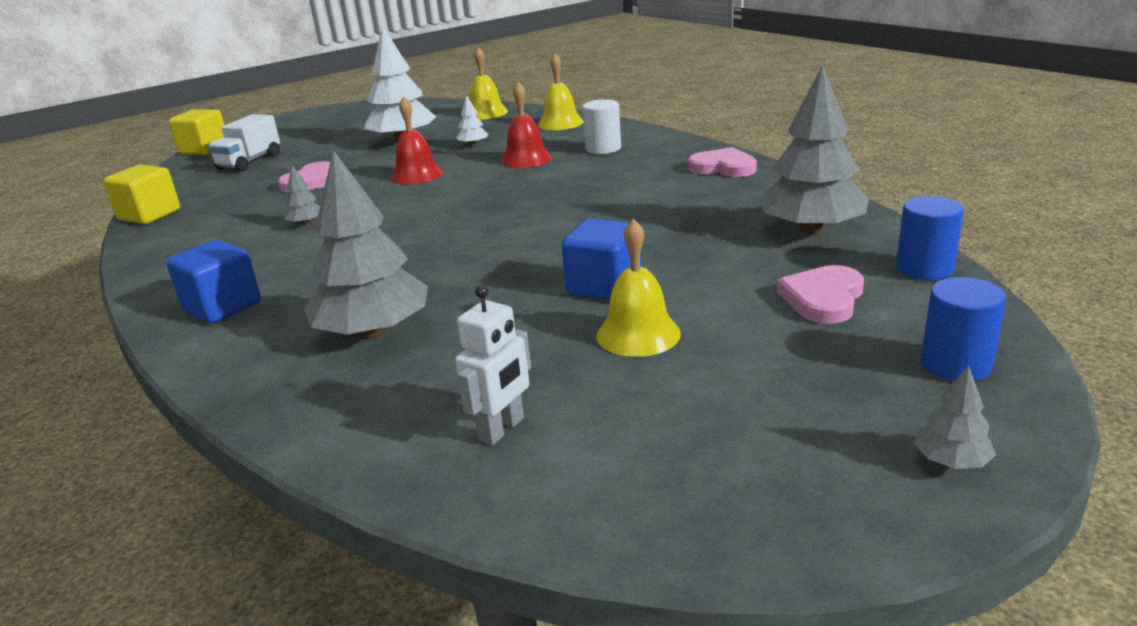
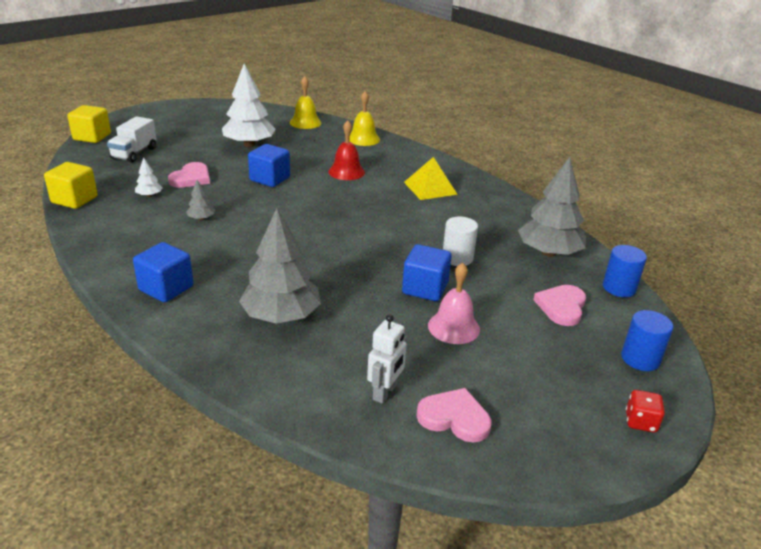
camera: 10 degrees left, 5 degrees up
red bell [391,96,444,184] -> blue cube [248,144,290,187]
white tree [456,95,488,146] -> white tree moved to [135,157,163,197]
white cylinder [582,99,621,154] -> white cylinder moved to [443,216,478,266]
yellow bell [597,219,681,357] -> pink bell [428,262,480,344]
pink heart [688,147,757,177] -> pink heart moved to [417,388,492,443]
grey tree [914,365,996,469] -> red dice [626,390,665,432]
none -> yellow pyramid [404,157,458,200]

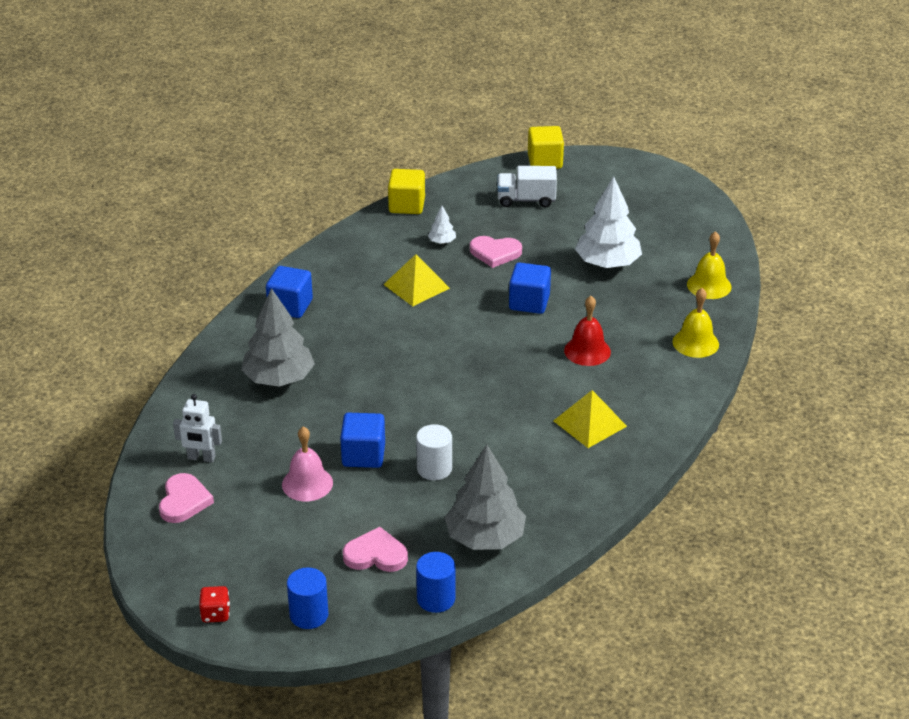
camera: 75 degrees right, 5 degrees up
grey tree [186,180,215,220] -> yellow pyramid [383,254,450,306]

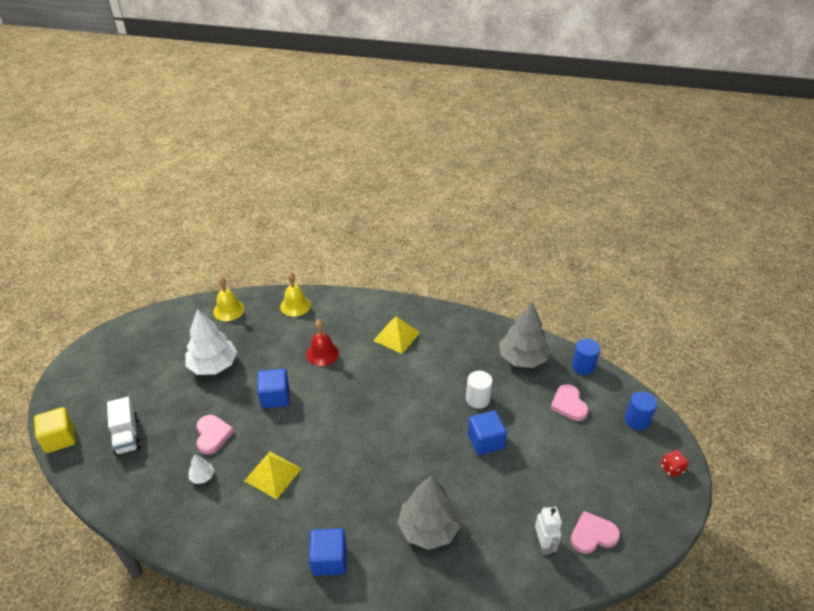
camera: 110 degrees left, 5 degrees up
pink bell [282,426,333,501] -> none
yellow cube [388,169,425,214] -> none

